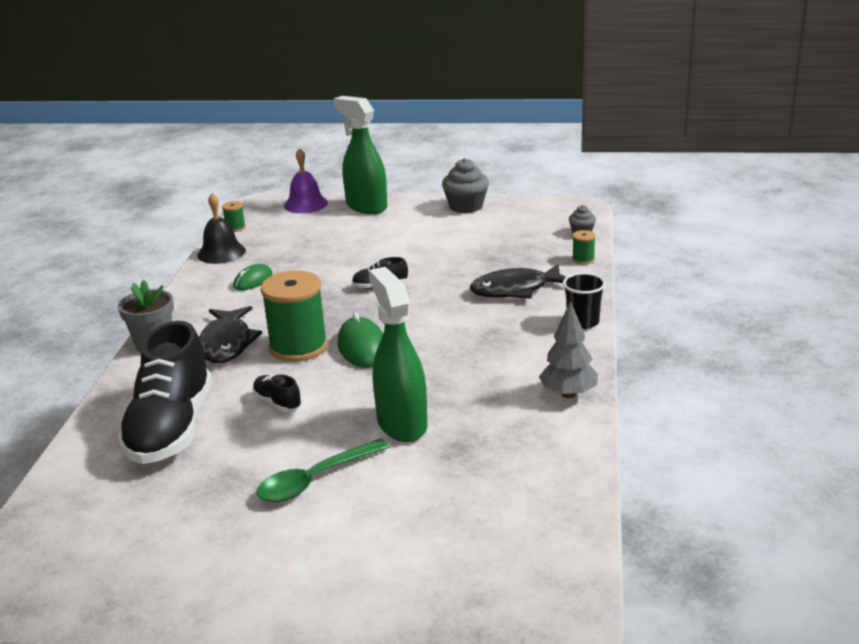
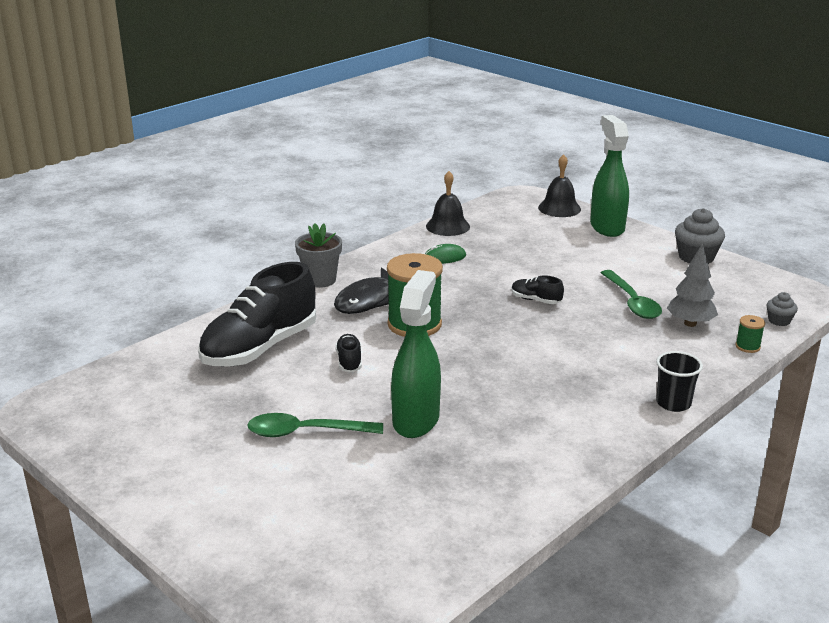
camera: 35 degrees right, 0 degrees up
green spool [222,201,246,232] -> none
purple bell [284,148,328,213] -> black bell [538,154,581,217]
green mouse [337,313,383,368] -> none
black fish [470,264,566,299] -> none
grey tree [539,301,598,398] -> grey tree moved to [667,243,718,327]
none -> green spoon [601,270,662,319]

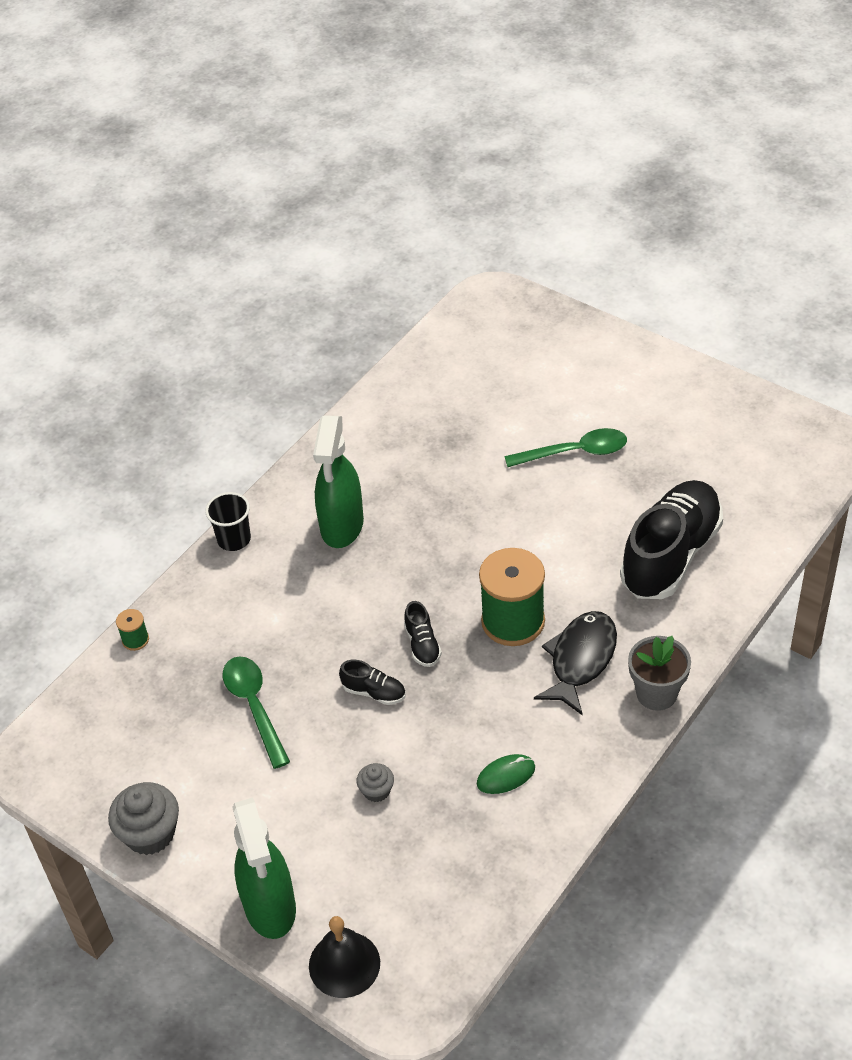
camera: 175 degrees right, 20 degrees up
black shoe [335,334,362,372] -> black shoe moved to [404,601,442,667]
green spray bottle [391,270,441,438] -> green spray bottle moved to [313,415,364,548]
black bell [426,171,470,236] -> none
grey tree [667,243,718,327] -> none
grey cupcake [766,292,798,326] -> grey cupcake moved to [356,763,394,802]

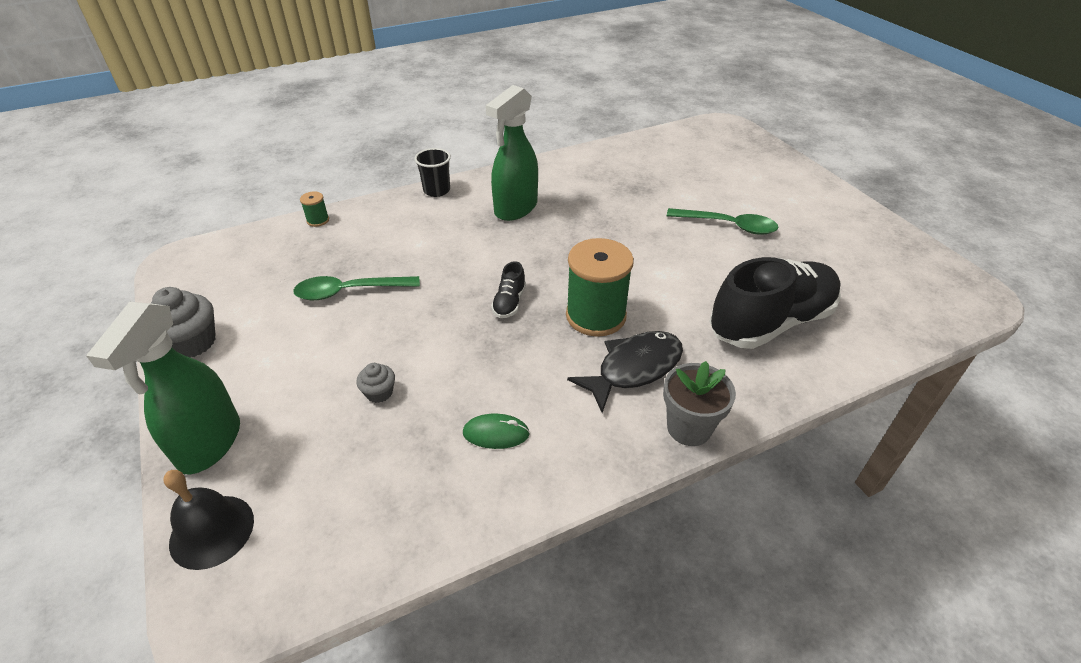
camera: 25 degrees right, 5 degrees down
green spoon [223,656,290,769] -> green spoon turned 105 degrees counterclockwise [293,276,420,300]
black shoe [339,660,406,705] -> none

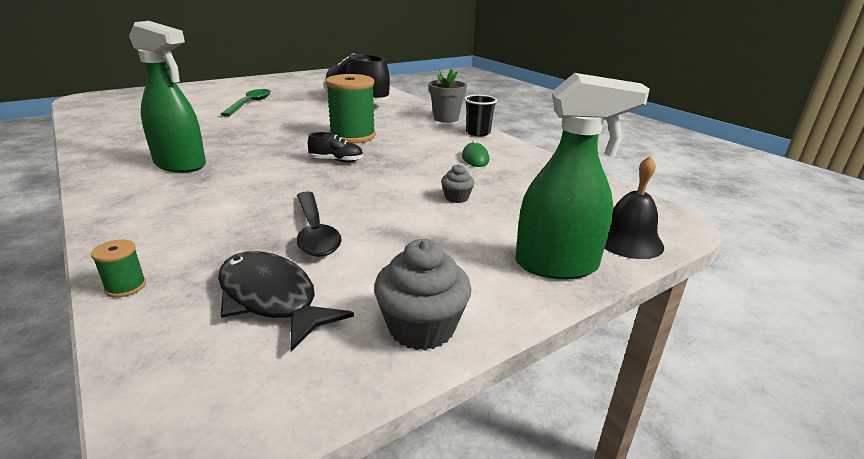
camera: 100 degrees left, 15 degrees down
green spoon [293,276,420,300] -> black spoon [296,191,342,257]
black cup [414,148,451,197] -> black cup moved to [464,95,497,137]
black fish [567,331,683,413] -> black fish moved to [218,251,354,352]

